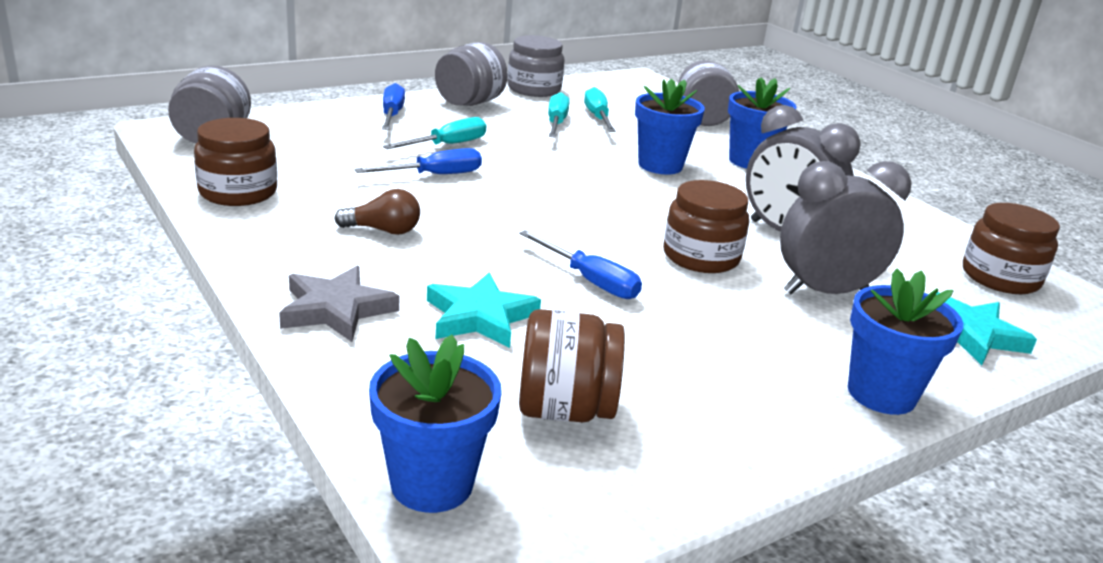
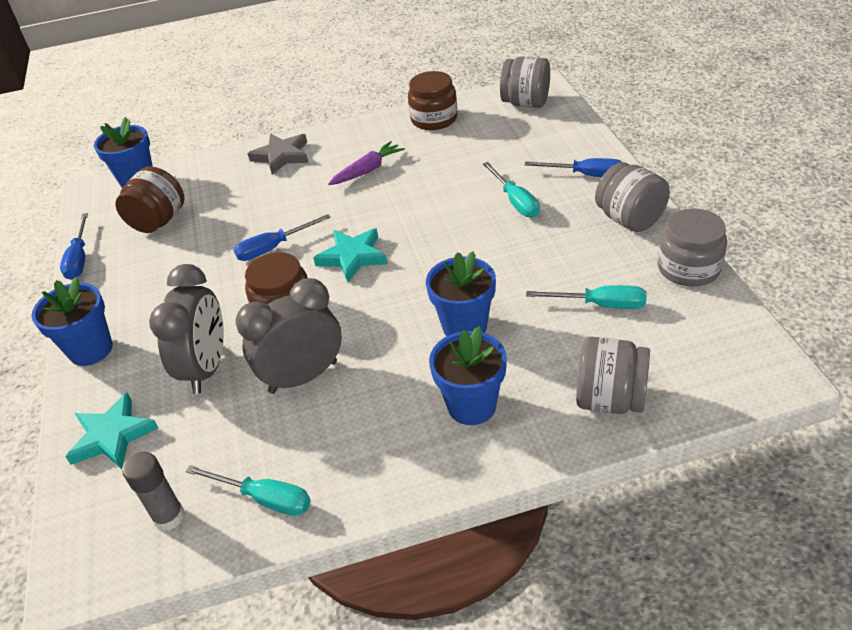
camera: 115 degrees right, 15 degrees up
brown light bulb [335,189,420,235] -> purple carrot [328,141,405,185]
blue screwdriver [354,148,482,174] -> blue screwdriver moved to [60,213,88,280]
turquoise star [427,272,541,348] -> turquoise star moved to [313,228,388,282]
turquoise screwdriver [548,92,570,138] -> turquoise screwdriver moved to [185,465,311,516]
brown jar [963,203,1060,294] -> grey glue stick [122,452,185,531]

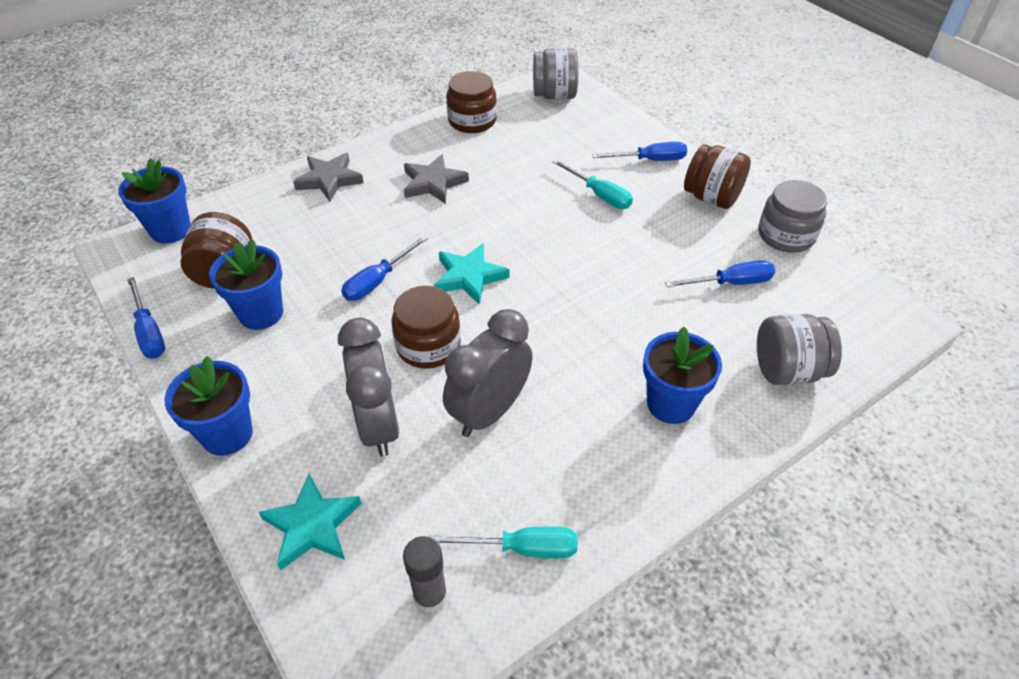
camera: 25 degrees left, 5 degrees up
purple carrot [328,141,405,185] -> grey star [404,154,469,204]
blue flower pot [426,252,496,337] -> blue flower pot moved to [209,239,283,330]
turquoise screwdriver [526,285,646,309] -> blue screwdriver [665,260,775,287]
grey jar [595,162,670,232] -> brown jar [684,144,751,209]

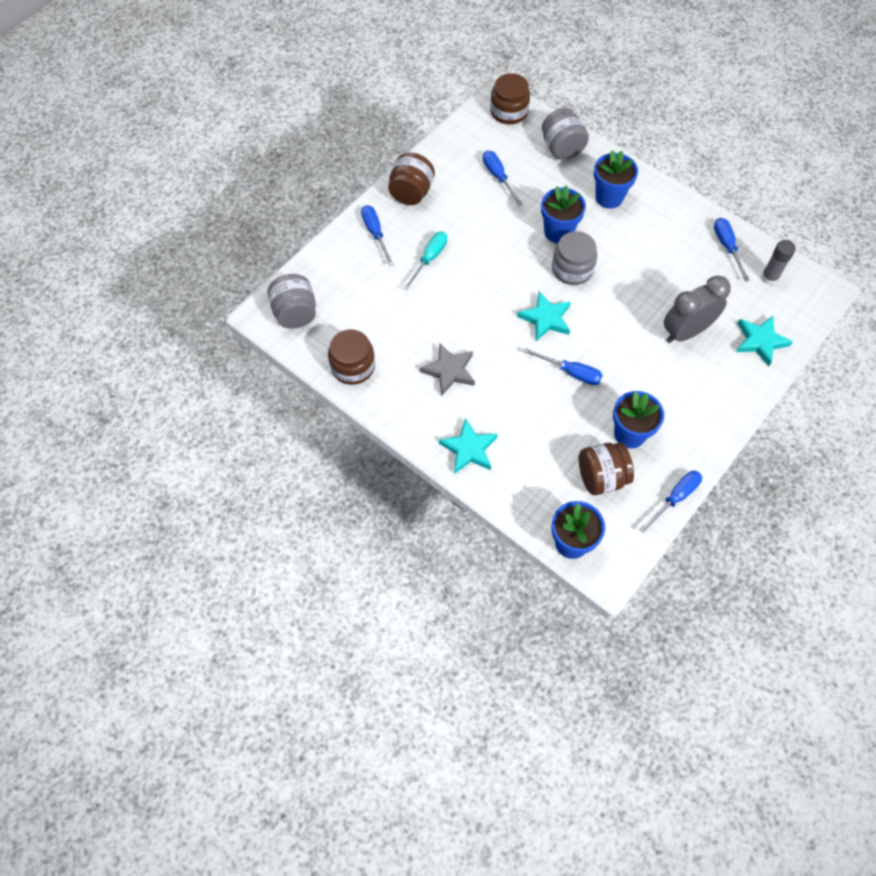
camera: 105 degrees left, 15 degrees up
blue flower pot [164,356,253,456] -> blue flower pot moved to [541,185,586,244]
grey star [293,153,364,201] -> turquoise star [439,418,497,474]
brown jar [392,286,461,369] -> brown jar moved to [490,73,530,124]
turquoise screwdriver [429,527,577,558] -> blue screwdriver [714,218,750,282]
grey clock [443,309,533,437] -> none
grey jar [758,180,827,253] -> grey jar moved to [552,231,597,285]

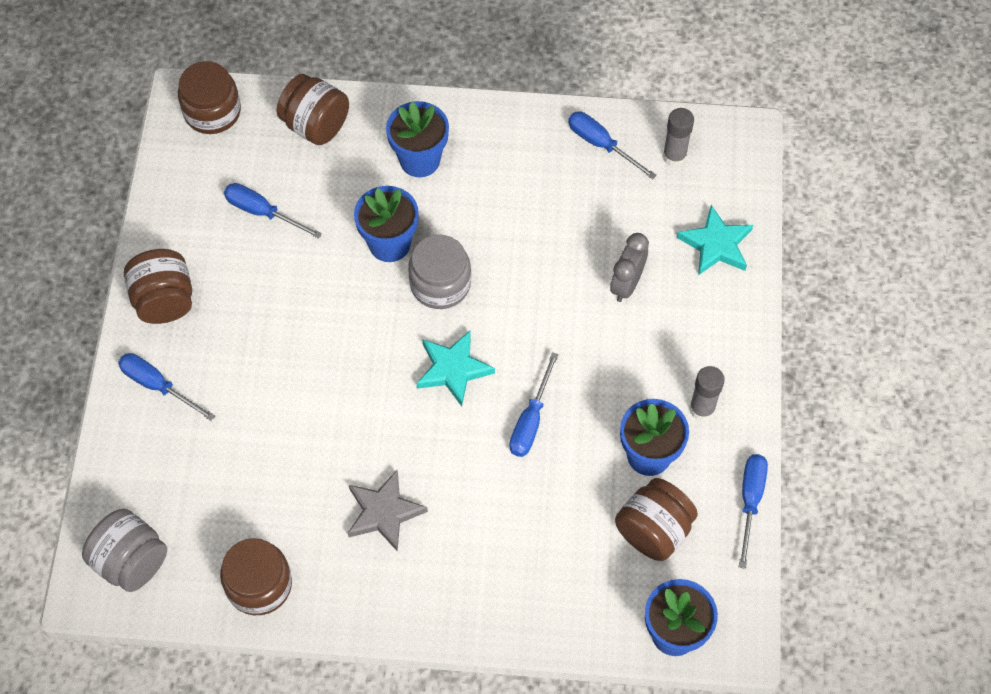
camera: 35 degrees left, 0 degrees up
turquoise screwdriver [403,232,447,290] -> none
turquoise star [439,418,497,474] -> none
blue screwdriver [524,348,603,385] -> blue screwdriver turned 120 degrees clockwise [509,352,559,457]
grey jar [542,108,589,160] -> brown jar [276,74,349,145]
grey clock [664,275,731,343] -> grey clock [610,233,649,302], size x0.65
none -> grey glue stick [689,366,725,421]

